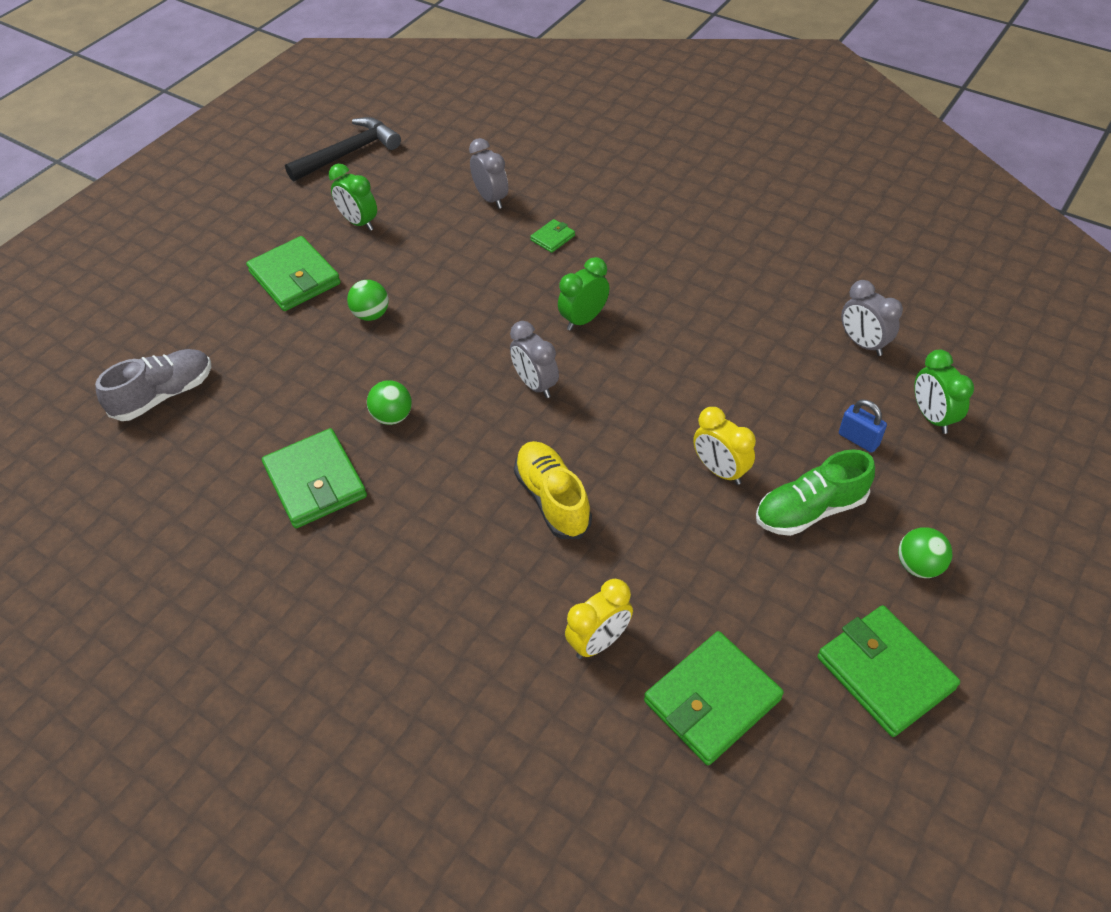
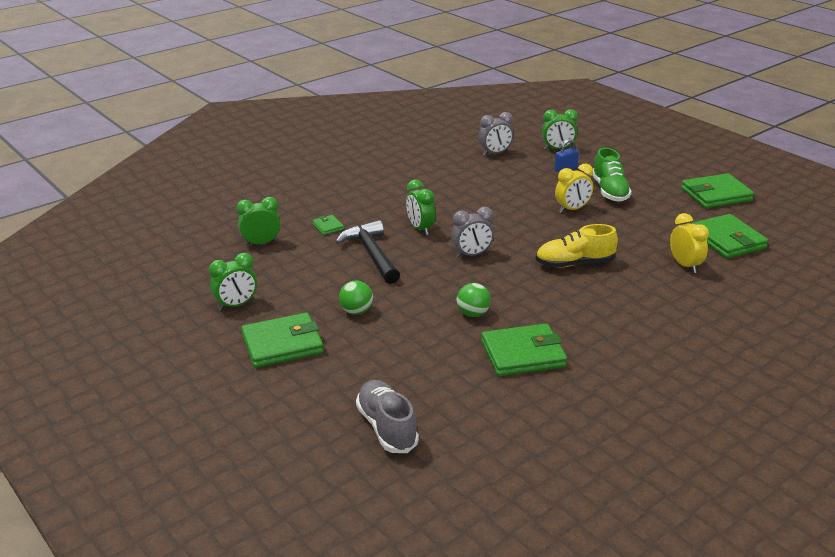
camera: 75 degrees left, 20 degrees down
black hammer [285,117,401,182] -> black hammer moved to [336,220,400,284]
grey clock [469,138,508,209] -> green clock [236,197,280,246]
green ball [898,527,952,578] -> none

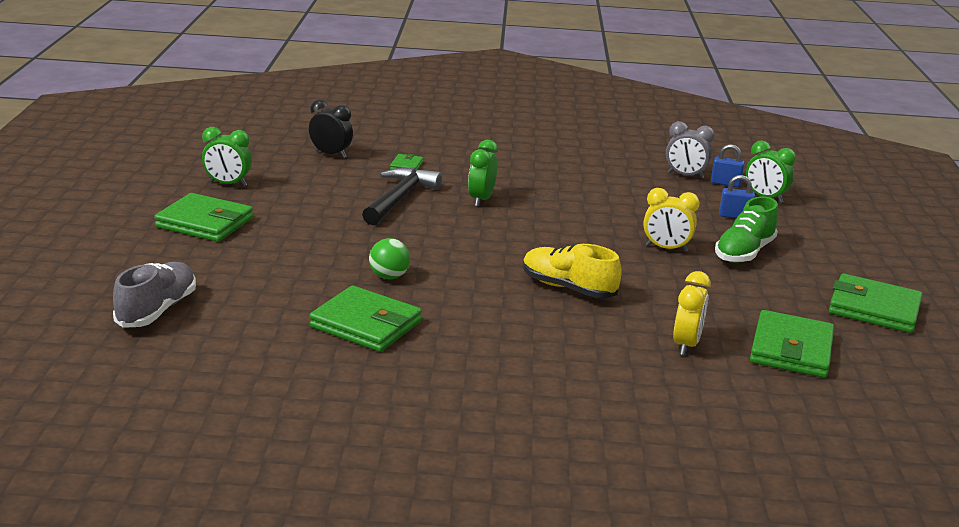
camera: 40 degrees right, 5 degrees down
green clock [236,197,280,246] -> black clock [309,99,353,158]
green ball [339,281,373,315] -> none
grey clock [451,207,494,258] -> none
none -> blue padlock [711,144,745,187]

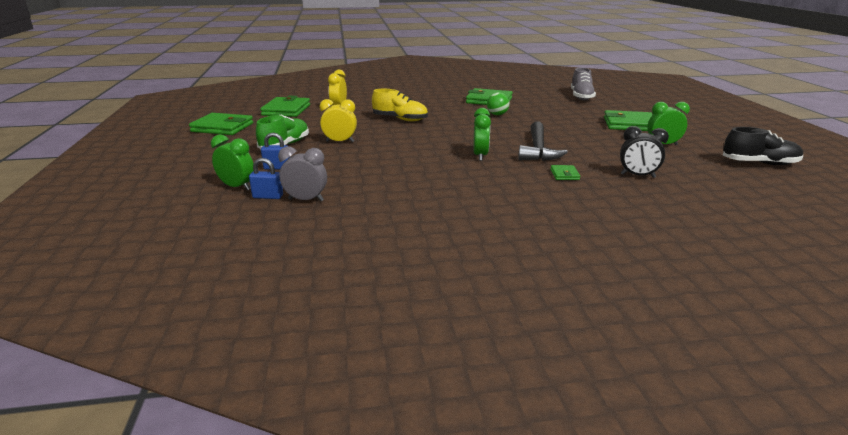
camera: 170 degrees right, 0 degrees up
none -> black shoe [723,127,803,165]

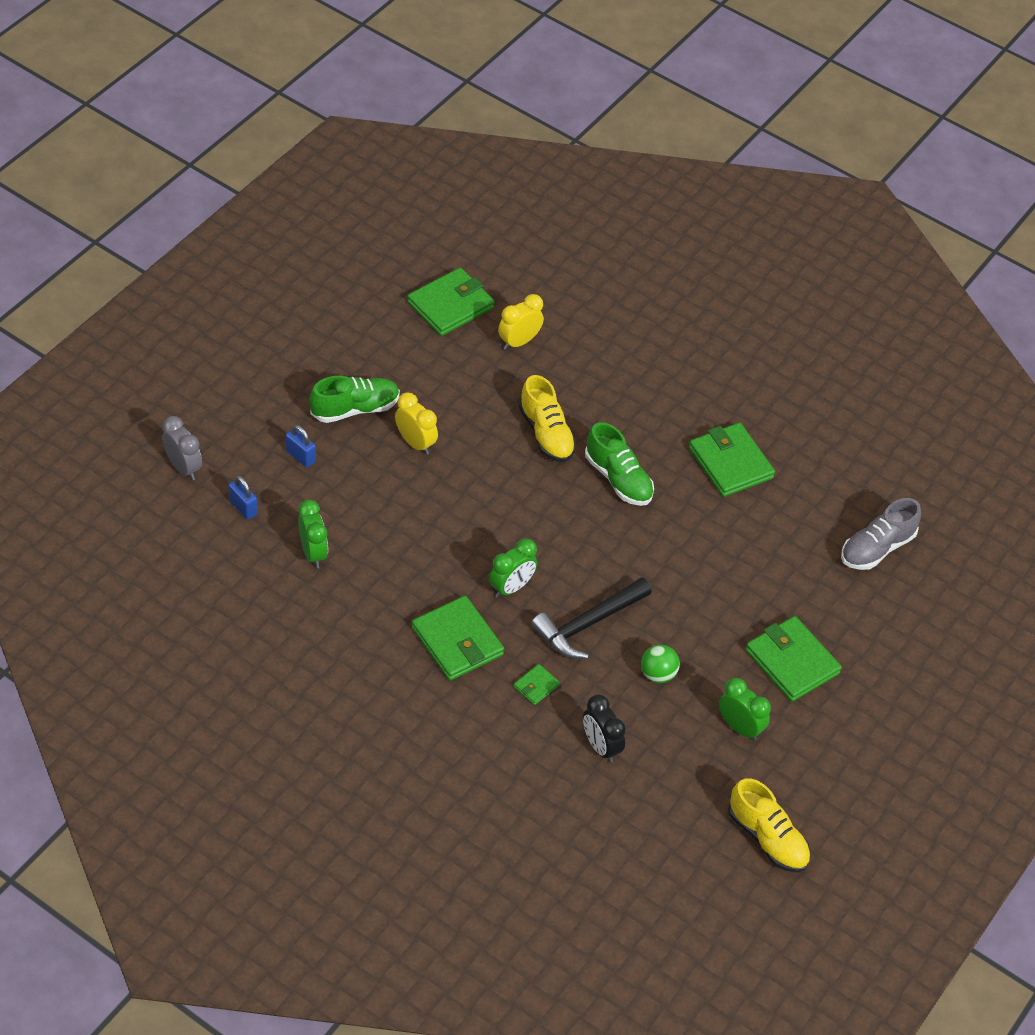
camera: 40 degrees right, 25 degrees up
green wallet [189,113,253,135] -> green wallet moved to [412,596,504,681]
green clock [211,134,254,191] -> green clock moved to [298,500,328,568]
grey clock [278,147,327,201] -> grey clock moved to [162,416,202,480]
green ball [487,92,510,115] -> green ball moved to [641,644,680,683]
black shoe [723,127,803,165] -> yellow shoe [728,778,811,873]
none -> green shoe [585,422,654,506]

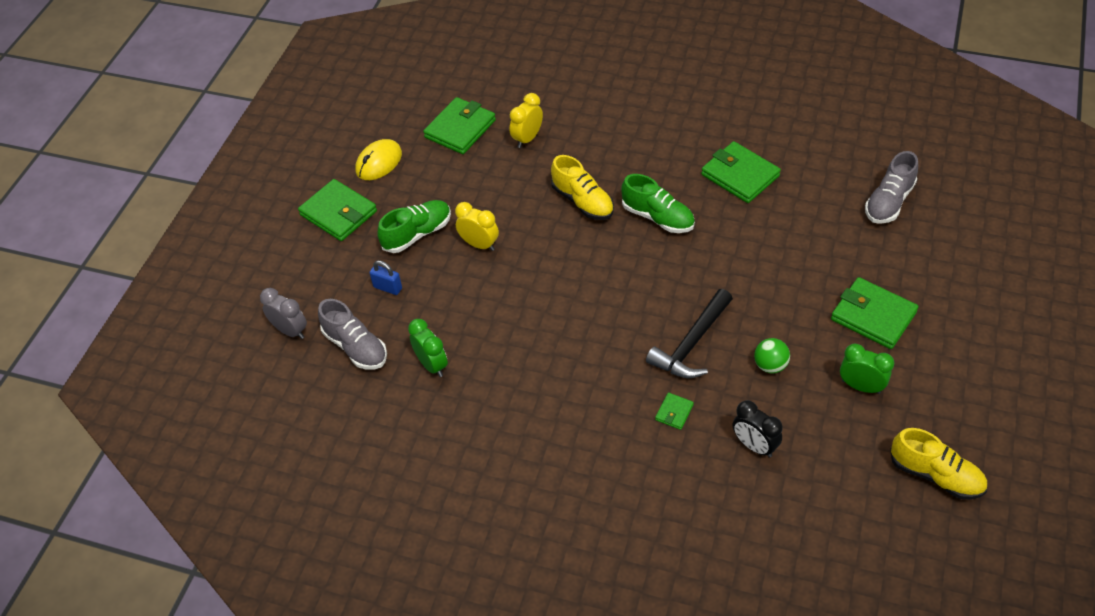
camera: 10 degrees left, 0 degrees up
blue padlock [228,476,258,520] -> grey shoe [318,299,387,370]
green wallet [412,596,504,681] -> green wallet moved to [298,179,377,241]
green clock [489,539,537,598] -> none
none -> yellow mouse [355,139,402,180]

